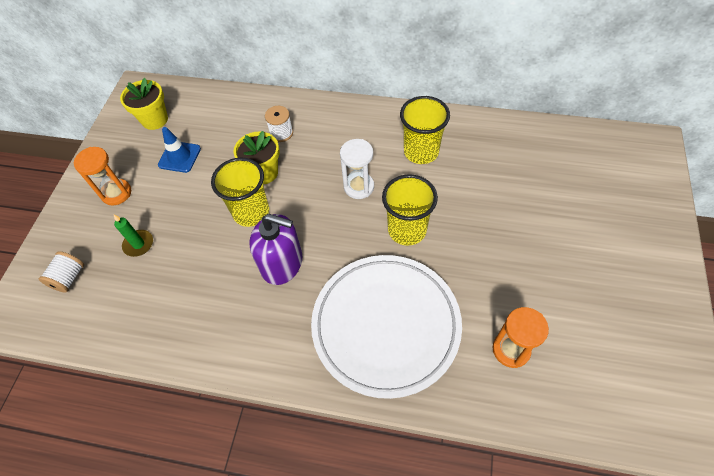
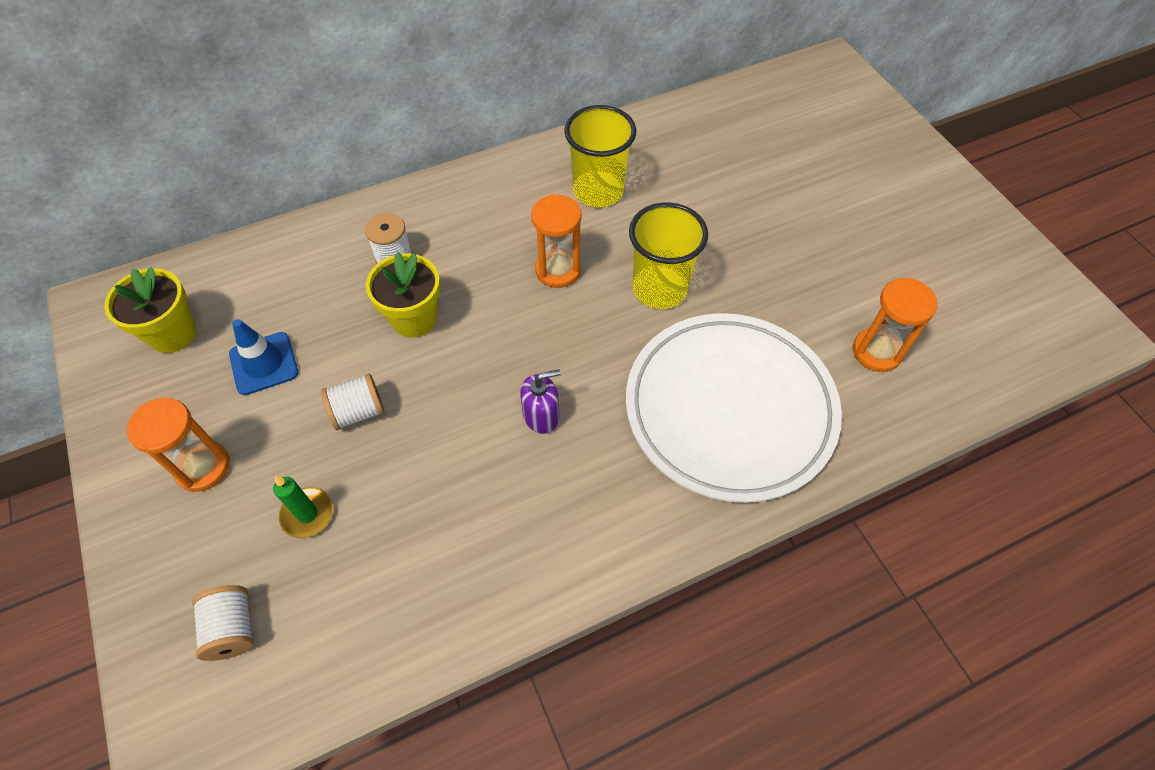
camera: 40 degrees left, 0 degrees up
yellow cup [211,157,269,227] -> none
purple soap dispenser [249,214,302,285] -> purple soap dispenser [520,369,561,434], size x0.56
white hourglass [340,139,374,199] -> orange hourglass [531,194,581,288]
none -> white spool [321,373,385,430]

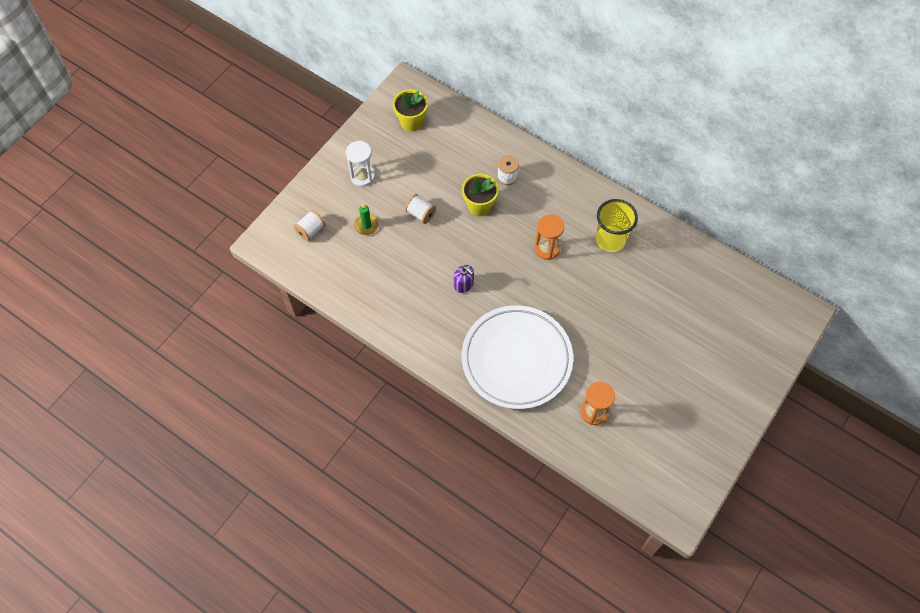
camera: 60 degrees right, 5 degrees up
orange hourglass [127,398,230,492] -> white hourglass [346,141,375,187]
blue traffic cone [229,319,298,395] -> none
yellow cup [629,202,708,309] -> none

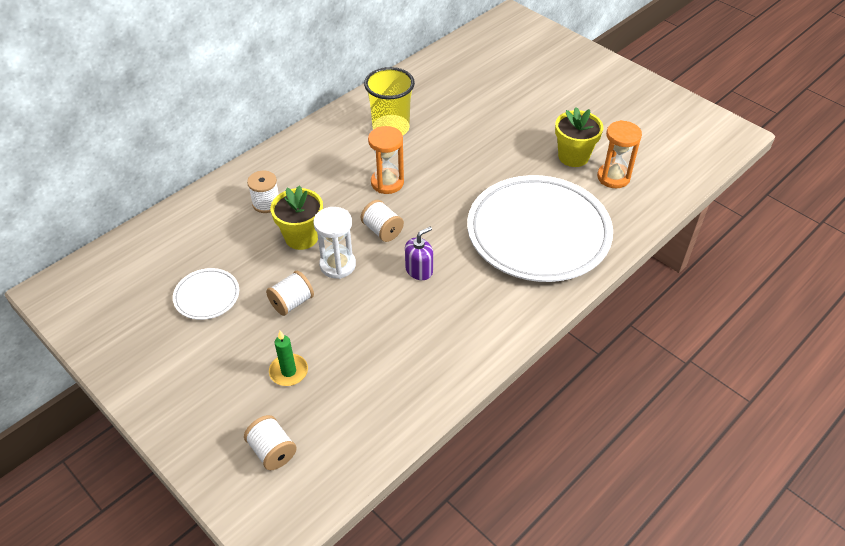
camera: 80 degrees left, 15 degrees down
white hourglass [346,141,375,187] -> white hourglass moved to [313,207,356,279]
yellow flower pot [393,89,428,131] -> yellow flower pot moved to [555,107,603,167]
none -> white plate [173,268,239,320]
none -> white spool [361,200,404,242]

